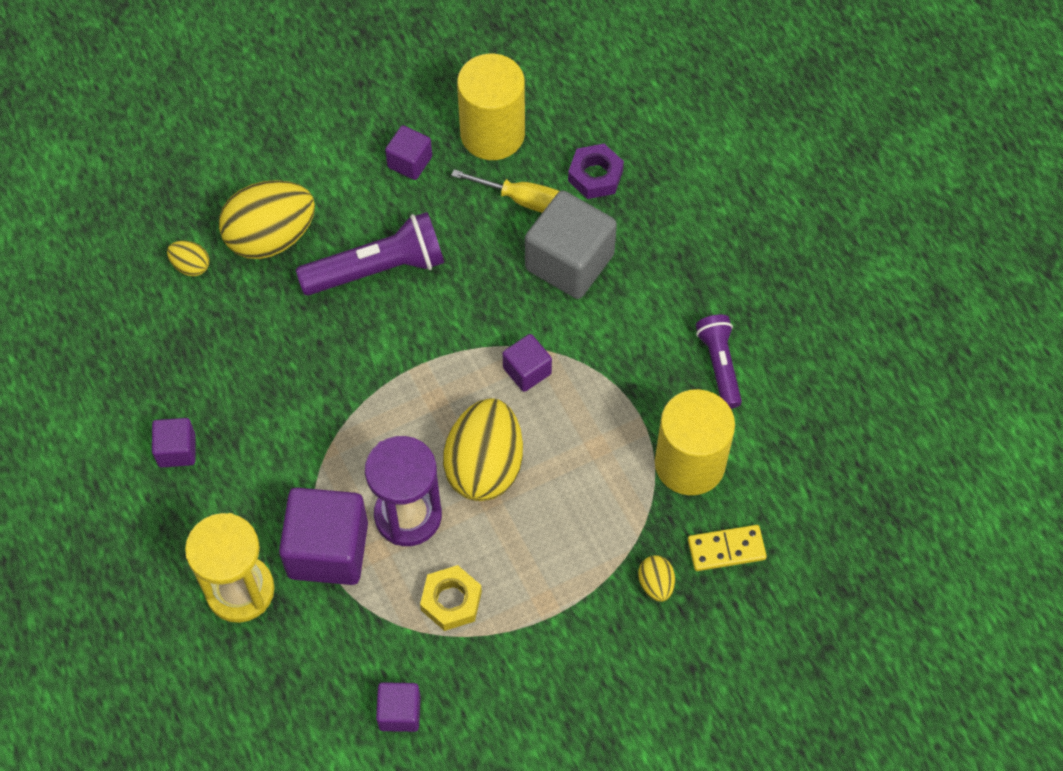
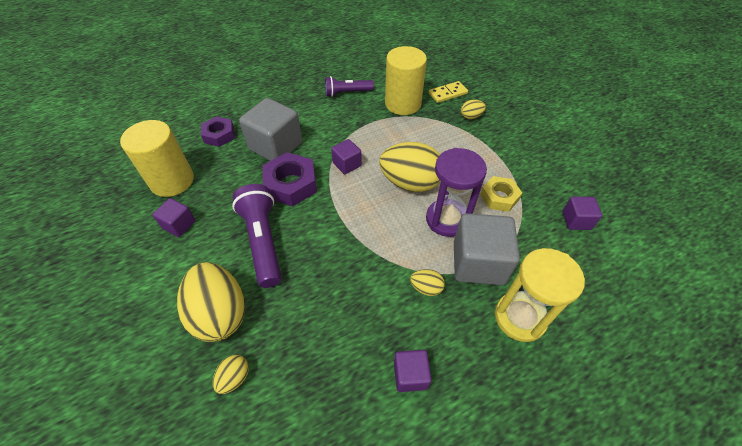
camera: 90 degrees left, 10 degrees down
purple cube [279,488,368,585] -> grey cube [454,213,520,285]
yellow screwdriver [451,169,560,213] -> none
yellow domino [688,525,767,571] -> yellow domino turned 75 degrees clockwise [429,81,468,103]
none -> purple nut [263,152,317,206]
none -> yellow egg [410,269,445,296]

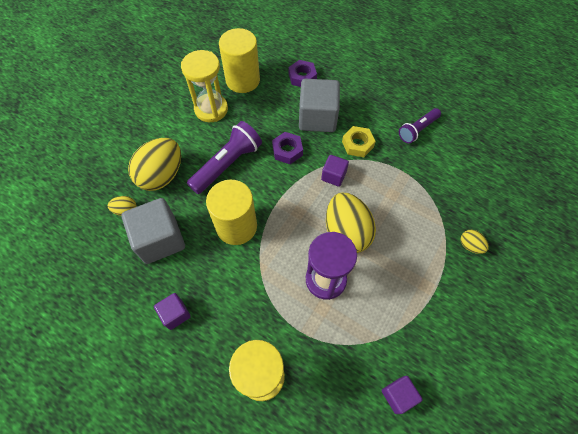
camera: 60 degrees right, 10 degrees up
purple cube [152,198,196,237] -> yellow hourglass [181,50,228,122]
purple nut [263,152,317,206] -> purple nut [272,132,303,164], size x0.66
purple flashlight [325,76,374,97] -> purple flashlight turned 90 degrees counterclockwise [399,108,441,143]
yellow cylinder [385,46,427,115] -> yellow cylinder moved to [206,180,257,245]
yellow egg [410,269,445,296] -> none
yellow domino [429,81,468,103] -> none
grey cube [454,213,520,285] -> grey cube moved to [121,198,185,264]
yellow nut [480,176,522,212] -> yellow nut moved to [342,126,376,157]

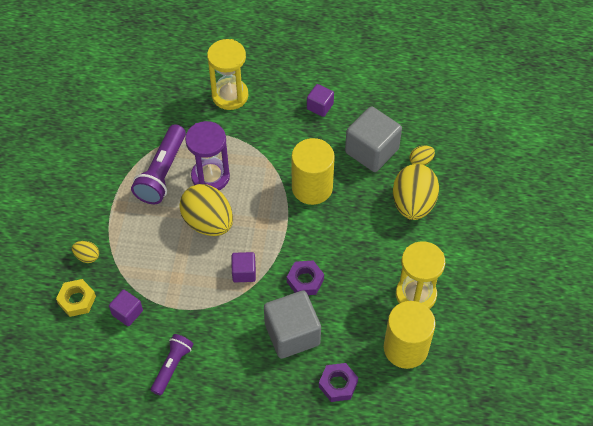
camera: 155 degrees right, 5 degrees down
purple flashlight [187,121,262,194] -> purple flashlight moved to [131,124,186,204]
yellow nut [342,126,376,157] -> yellow nut moved to [56,279,96,317]
purple cube [382,376,423,414] -> purple cube moved to [109,290,143,326]

